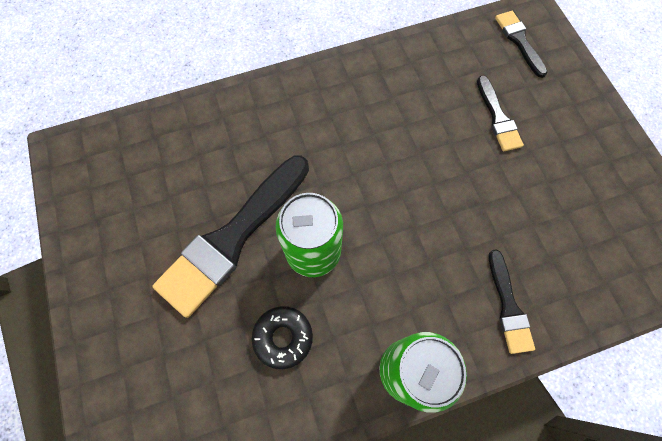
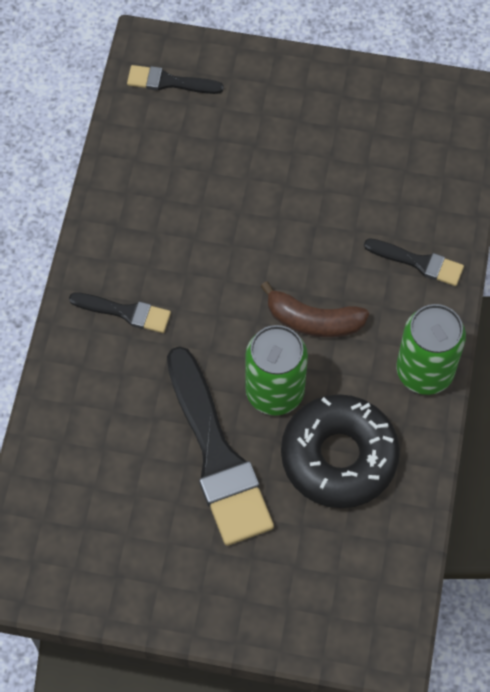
camera: 60 degrees left, 5 degrees down
black donut [252,306,313,369] -> black donut [281,394,400,508], size x1.93
black brush [477,75,524,151] -> black brush moved to [69,292,171,333]
none -> brown banana [260,281,369,338]

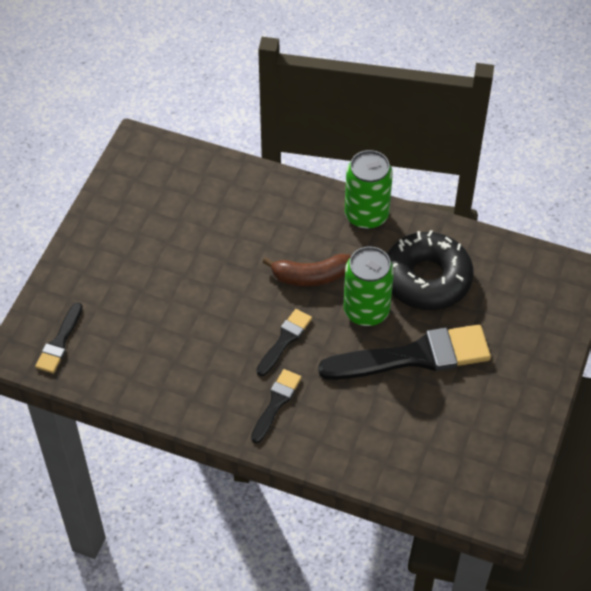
camera: 80 degrees left, 10 degrees down
brown banana [260,281,369,338] -> brown banana turned 60 degrees clockwise [263,254,351,286]
black brush [364,238,464,286] -> black brush moved to [256,309,312,376]

